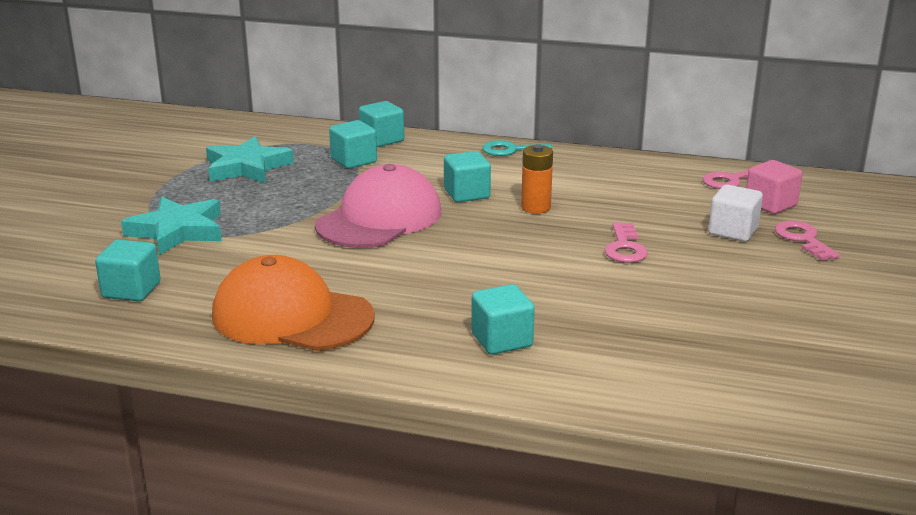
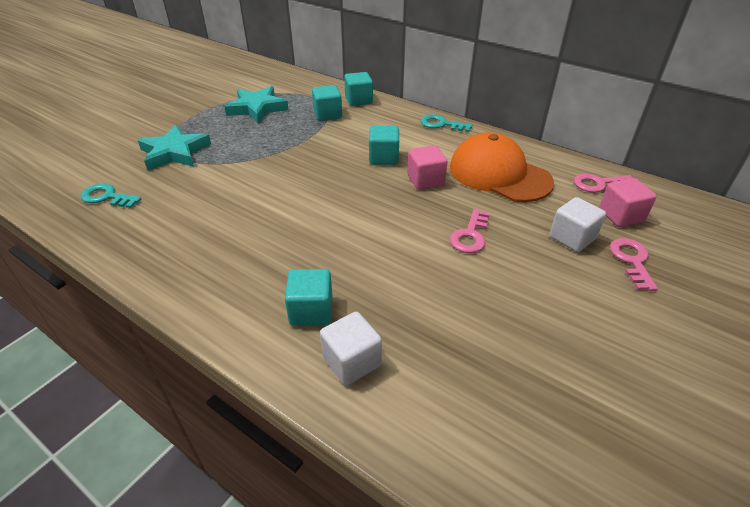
camera: 20 degrees right, 15 degrees up
turquoise cube [95,240,161,301] -> turquoise key [80,183,141,208]
orange cap [212,255,375,351] -> orange cap moved to [450,132,554,202]
pink cap [315,164,442,248] -> none
orange battery [521,144,553,214] -> pink cube [407,145,448,190]
none -> white cube [320,312,382,386]

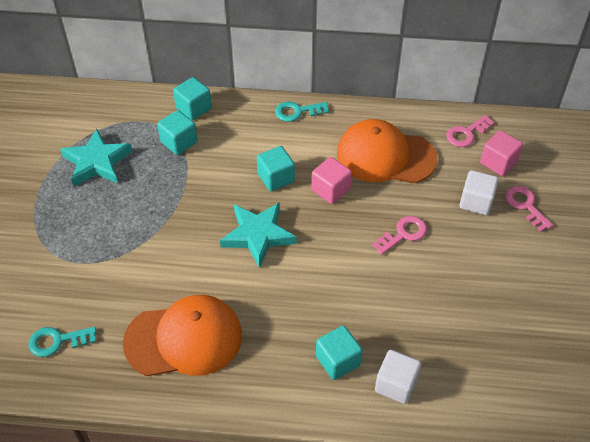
camera: 30 degrees left, 10 degrees up
turquoise star [137,125,211,171] -> turquoise star moved to [220,202,296,268]
pink key [450,208,490,253] -> pink key turned 120 degrees counterclockwise [372,216,427,255]
none -> orange cap [123,295,242,376]

